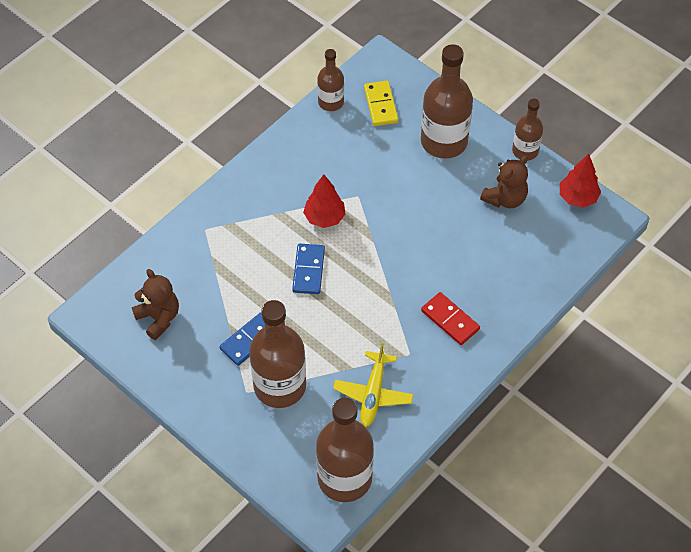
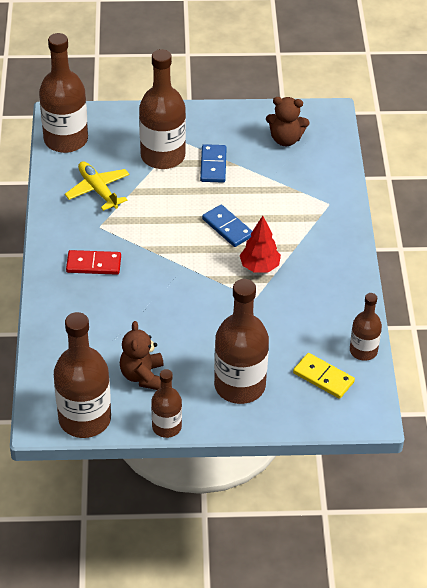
camera: 135 degrees right, 10 degrees down
red tree [560,154,601,208] -> brown bottle [54,312,111,438]

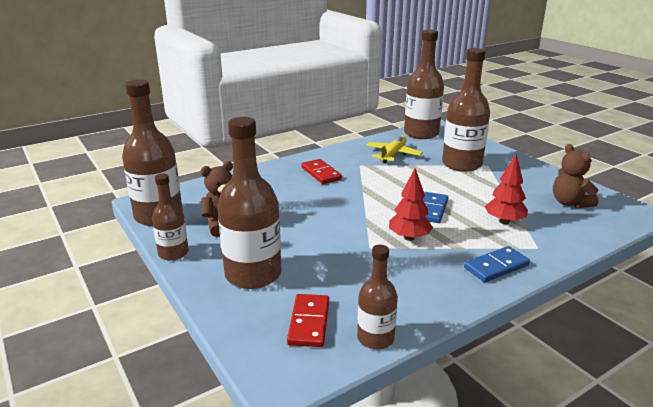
camera: 60 degrees right, 20 degrees down
blue domino [200,144,227,183] -> blue domino moved to [464,246,530,282]
yellow domino [293,353,355,399] -> red domino [287,294,329,347]
none -> red tree [485,154,528,224]

